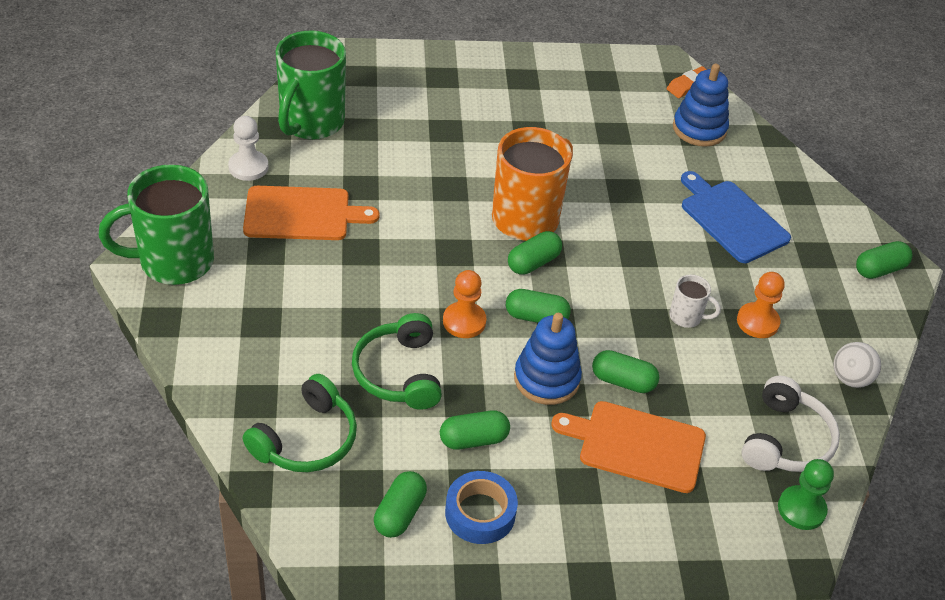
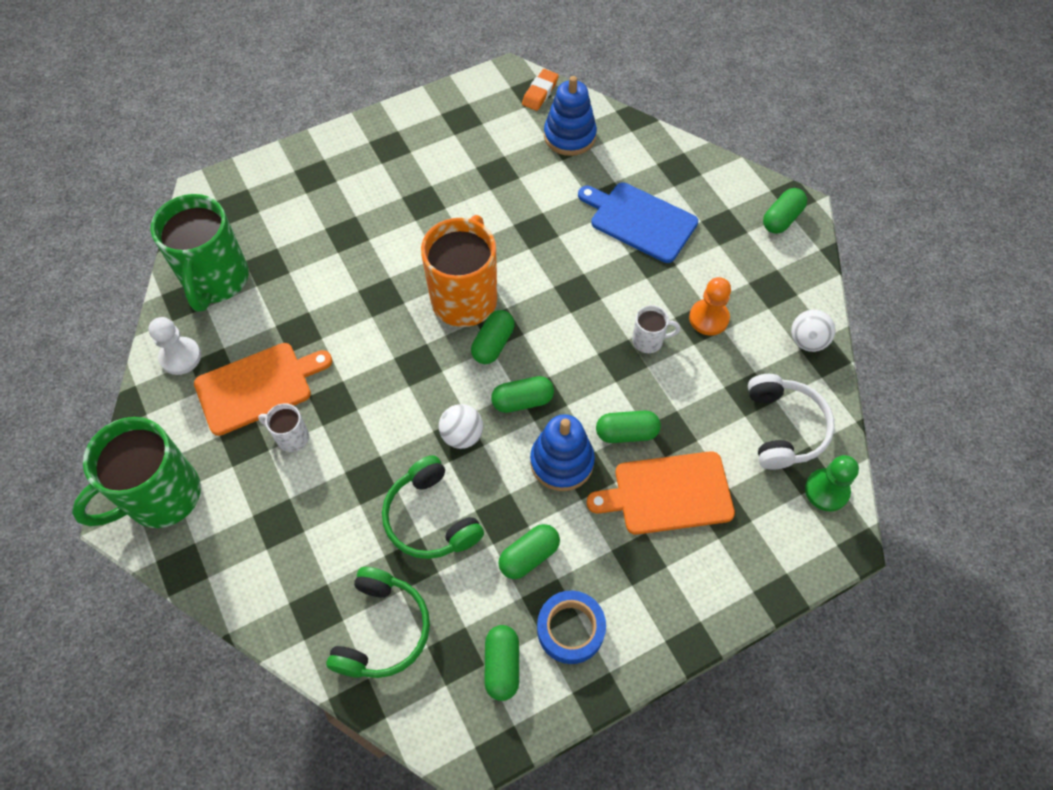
camera: 20 degrees left, 15 degrees up
orange pawn [443,270,486,338] -> white ball [439,404,483,449]
none -> white mug [258,403,309,452]

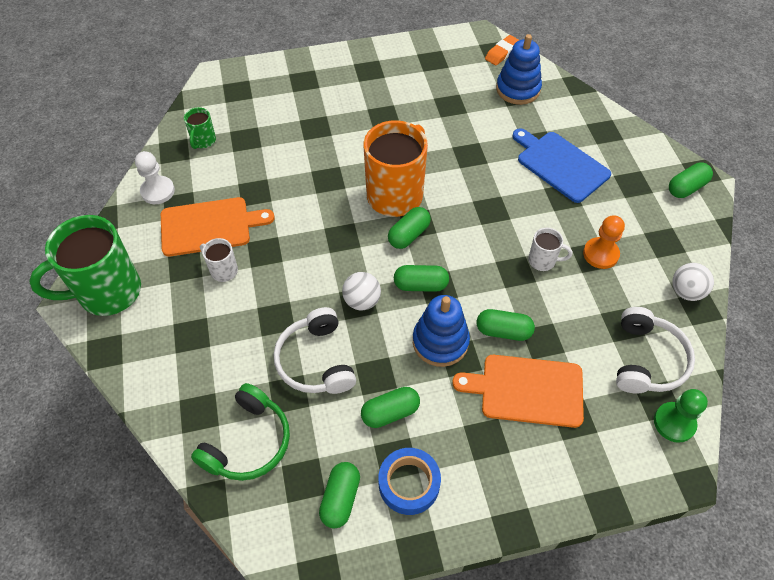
camera: 15 degrees right, 5 degrees down
green mug [151,194,249,312] -> green mug [184,107,216,149], size x0.45
green headphones [382,455,484,559] -> white headphones [274,307,356,394]

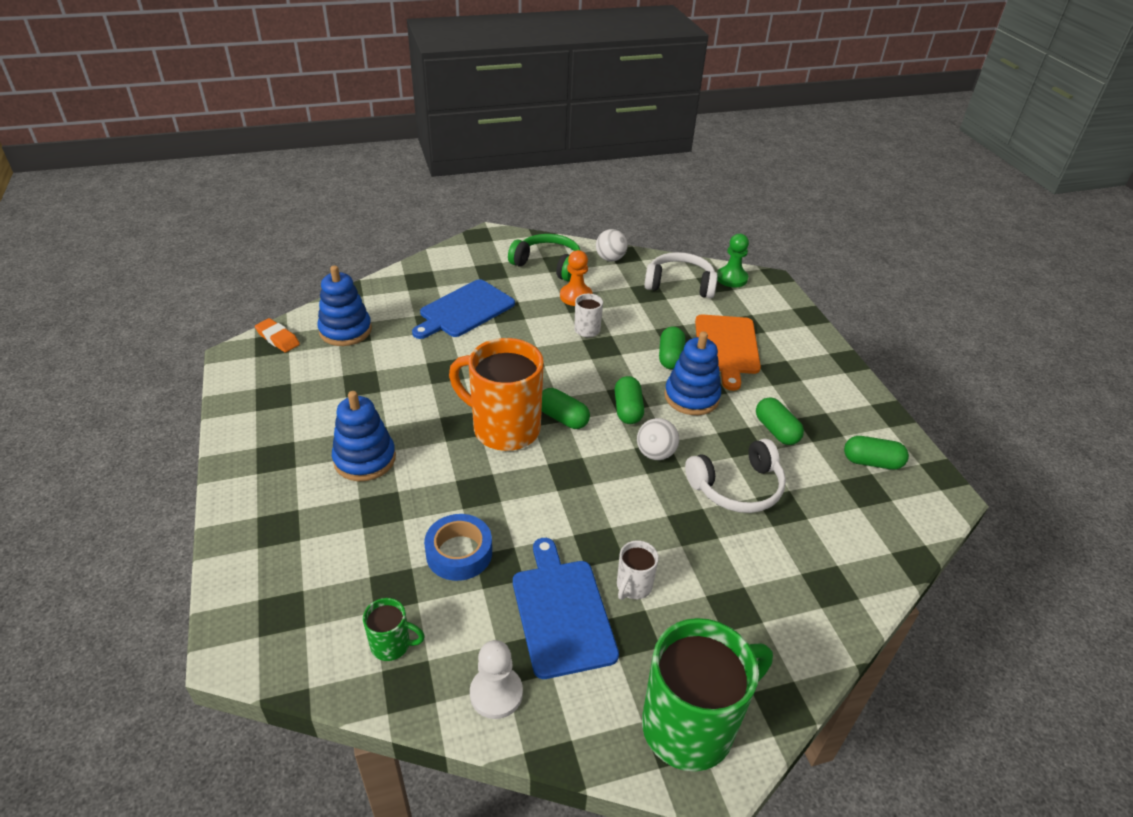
camera: 95 degrees left, 15 degrees down
green mug [29,215,141,316] -> green mug turned 90 degrees counterclockwise [642,618,773,772]
orange cutting board [161,197,275,257] -> blue cutting board [513,538,619,679]
green headphones [191,383,290,481] -> green headphones moved to [508,234,581,281]
blue tape [378,448,441,515] -> blue tape moved to [424,514,492,581]
green capsule [669,163,713,198] -> none
none -> blue stacking toy [332,391,396,481]

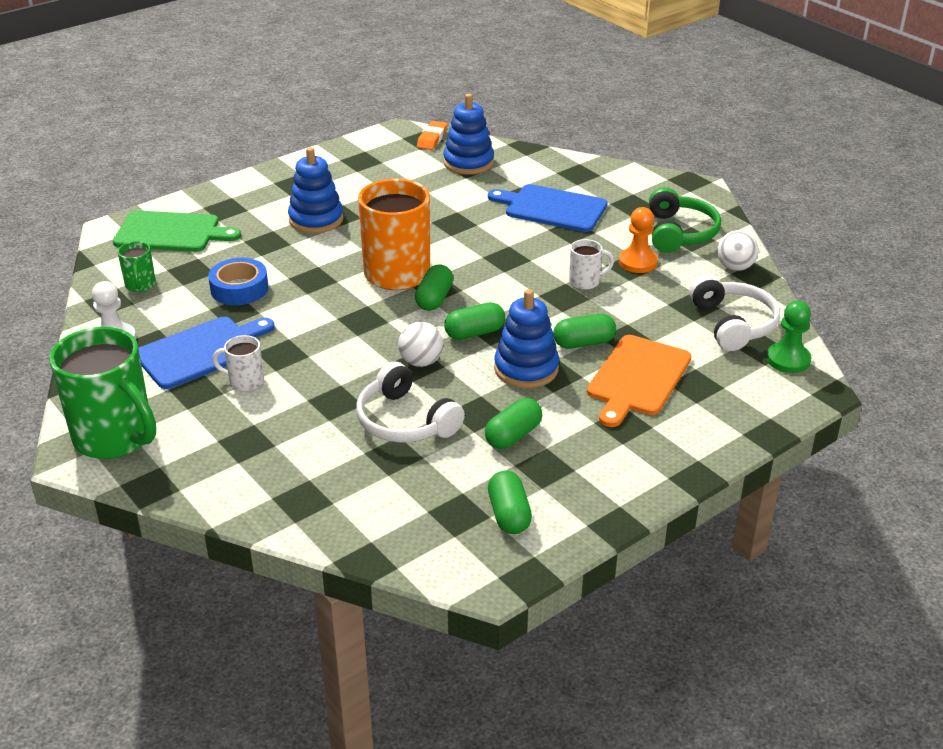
camera: 70 degrees right, 5 degrees down
orange cutting board [695,315,761,391] -> orange cutting board turned 45 degrees counterclockwise [587,335,692,427]
none -> green cutting board [113,211,241,252]

